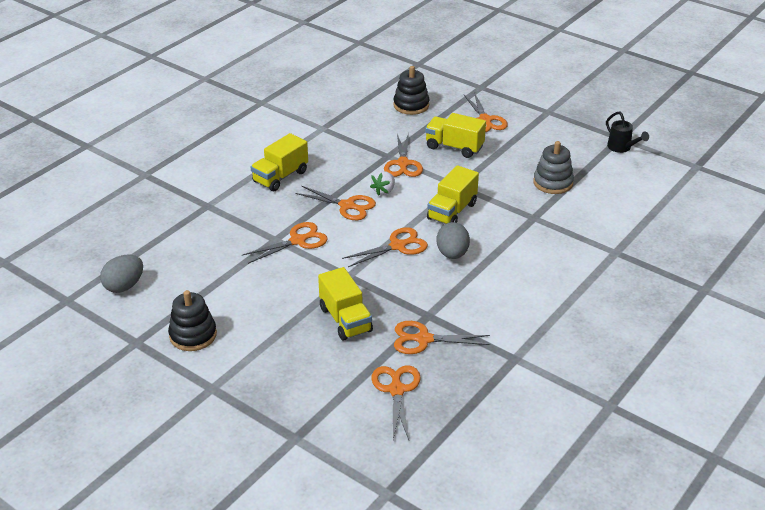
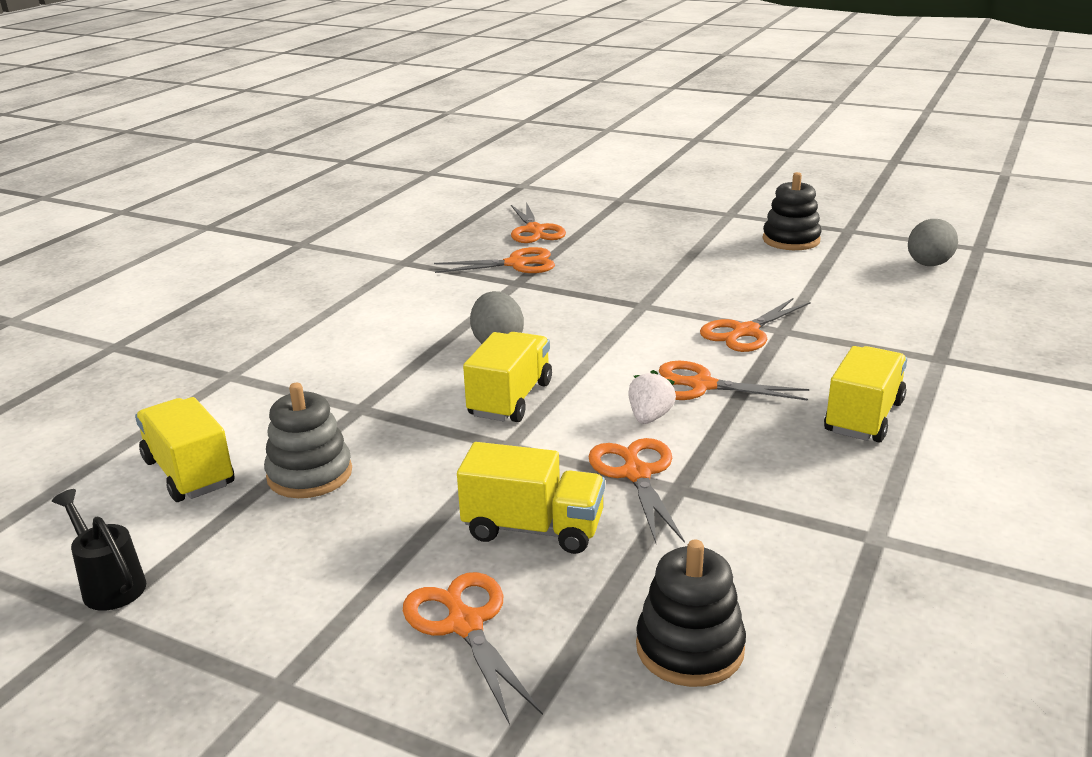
camera: 170 degrees right, 10 degrees down
yellow truck [318,267,373,341] -> yellow truck moved to [135,397,234,502]
orange scissors [342,227,428,267] -> none

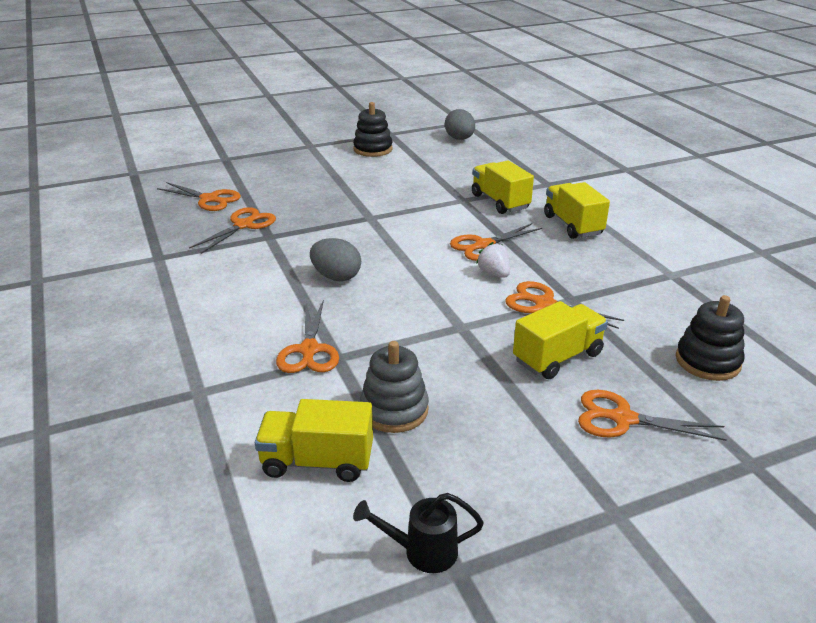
camera: 50 degrees left, 5 degrees up
yellow truck [463,332,552,422] -> yellow truck moved to [472,160,534,214]
orange scissors [700,298,811,352] -> orange scissors moved to [276,300,339,373]

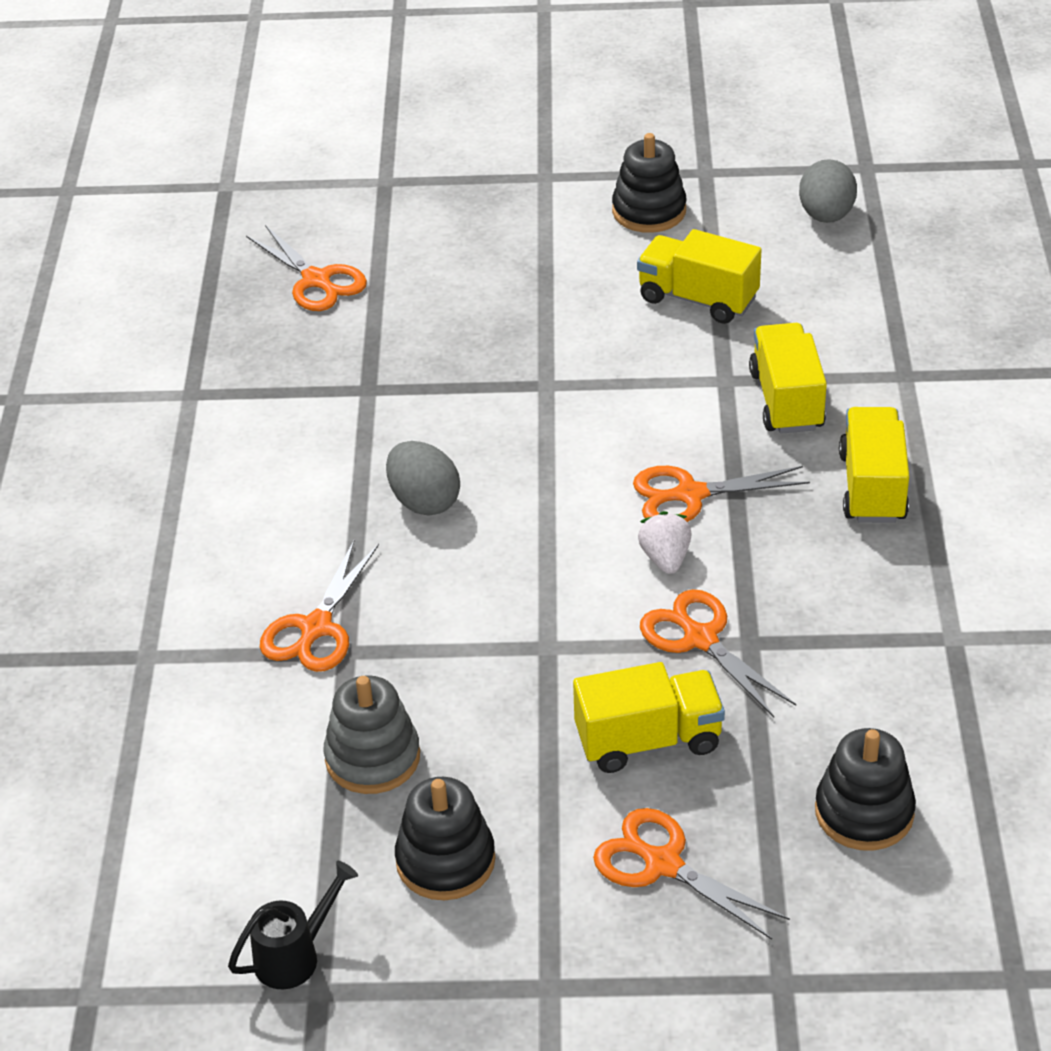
camera: 25 degrees right, 10 degrees up
orange scissors [189,207,276,254] -> none
yellow truck [255,399,373,482] -> yellow truck moved to [637,229,761,324]
black watering can [353,493,484,573] -> black watering can turned 120 degrees clockwise [228,861,358,989]
none -> black stacking toy [395,777,496,900]

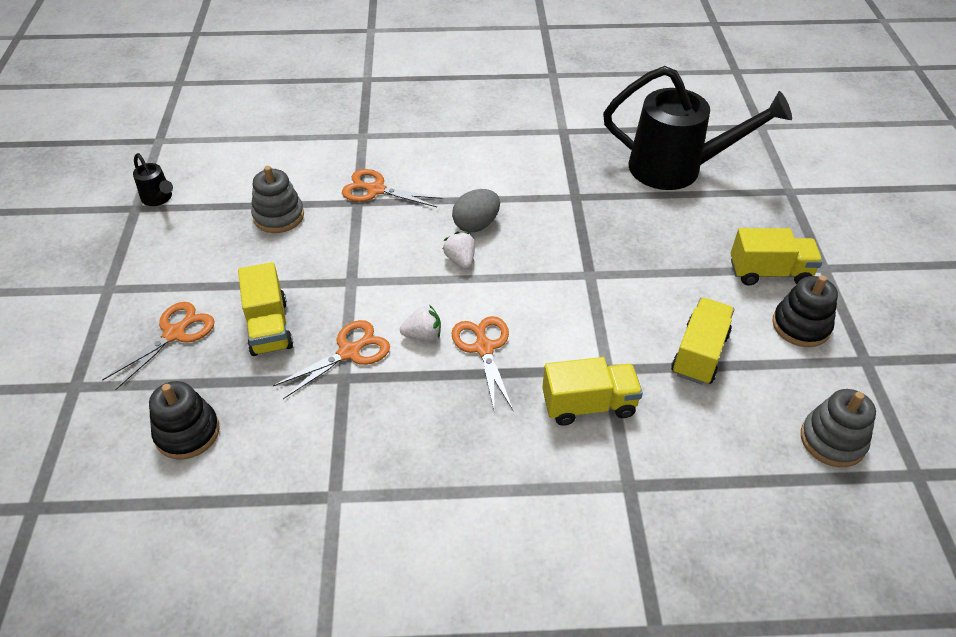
camera: 85 degrees right, 5 degrees up
orange scissors [246,225,367,311] -> black watering can [603,66,792,190]
black stacking toy [395,777,496,900] -> none
grey egg [799,159,857,223] -> grey stacking toy [801,389,876,467]
yellow truck [839,407,909,523] -> yellow truck moved to [731,228,823,286]
none -> white strawberry [443,232,475,269]

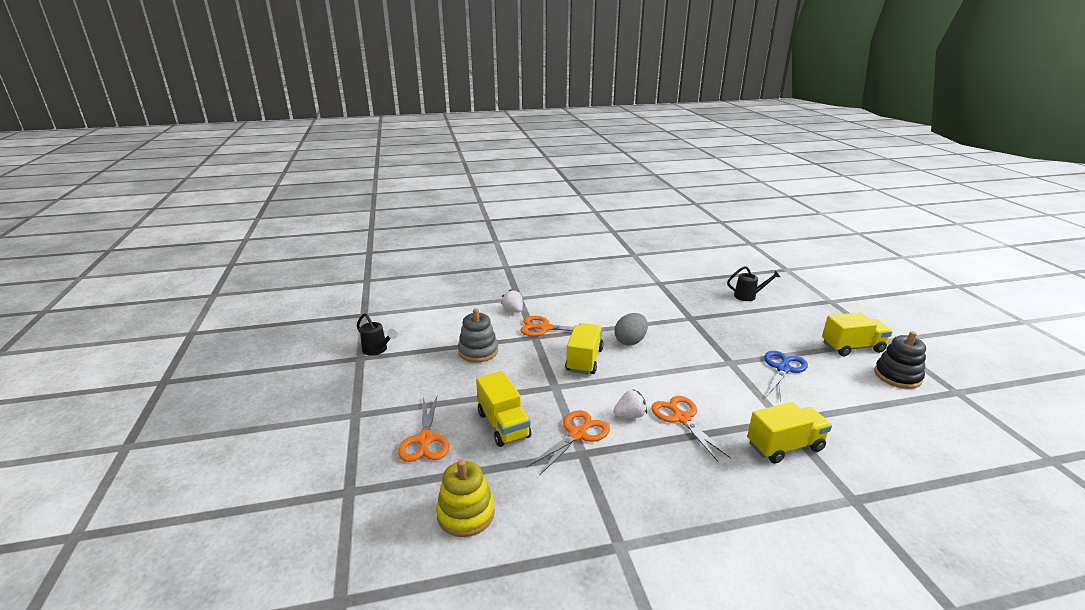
camera: 10 degrees left, 20 degrees down
orange scissors [102,302,214,390] -> orange scissors turned 150 degrees clockwise [398,396,449,462]
black stacking toy [149,381,220,459] -> yellow stacking toy [436,460,495,537]
white strawberry [443,232,475,269] -> white strawberry moved to [501,289,523,313]
black watering can [603,66,792,190] -> black watering can [727,266,780,301], size x0.42
yellow truck [671,298,734,385] -> yellow truck moved to [565,323,604,374]
grey stacking toy [801,389,876,467] -> none
none -> blue scissors [764,351,808,400]

